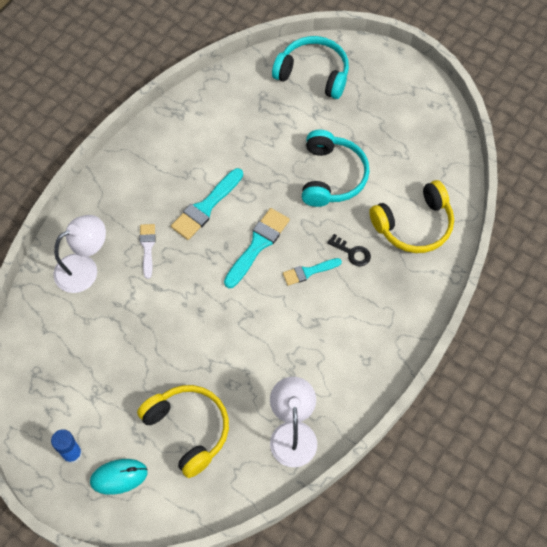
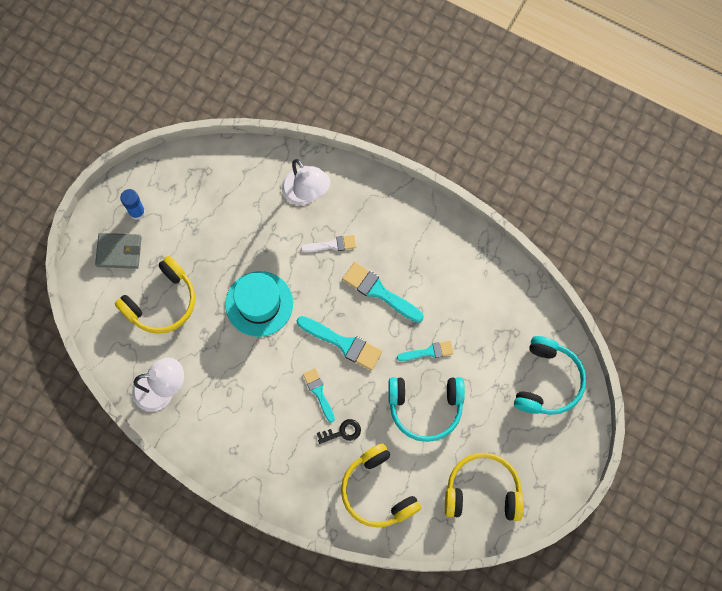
camera: 85 degrees right, 10 degrees up
turquoise mouse [90,459,148,495] -> grey wallet [95,233,142,269]
black key [327,234,371,266] -> black key turned 135 degrees counterclockwise [317,419,361,444]
none -> turquoise hat [225,271,293,337]
none -> turquoise brush [397,341,454,361]
none -> yellow headphones [445,453,524,521]

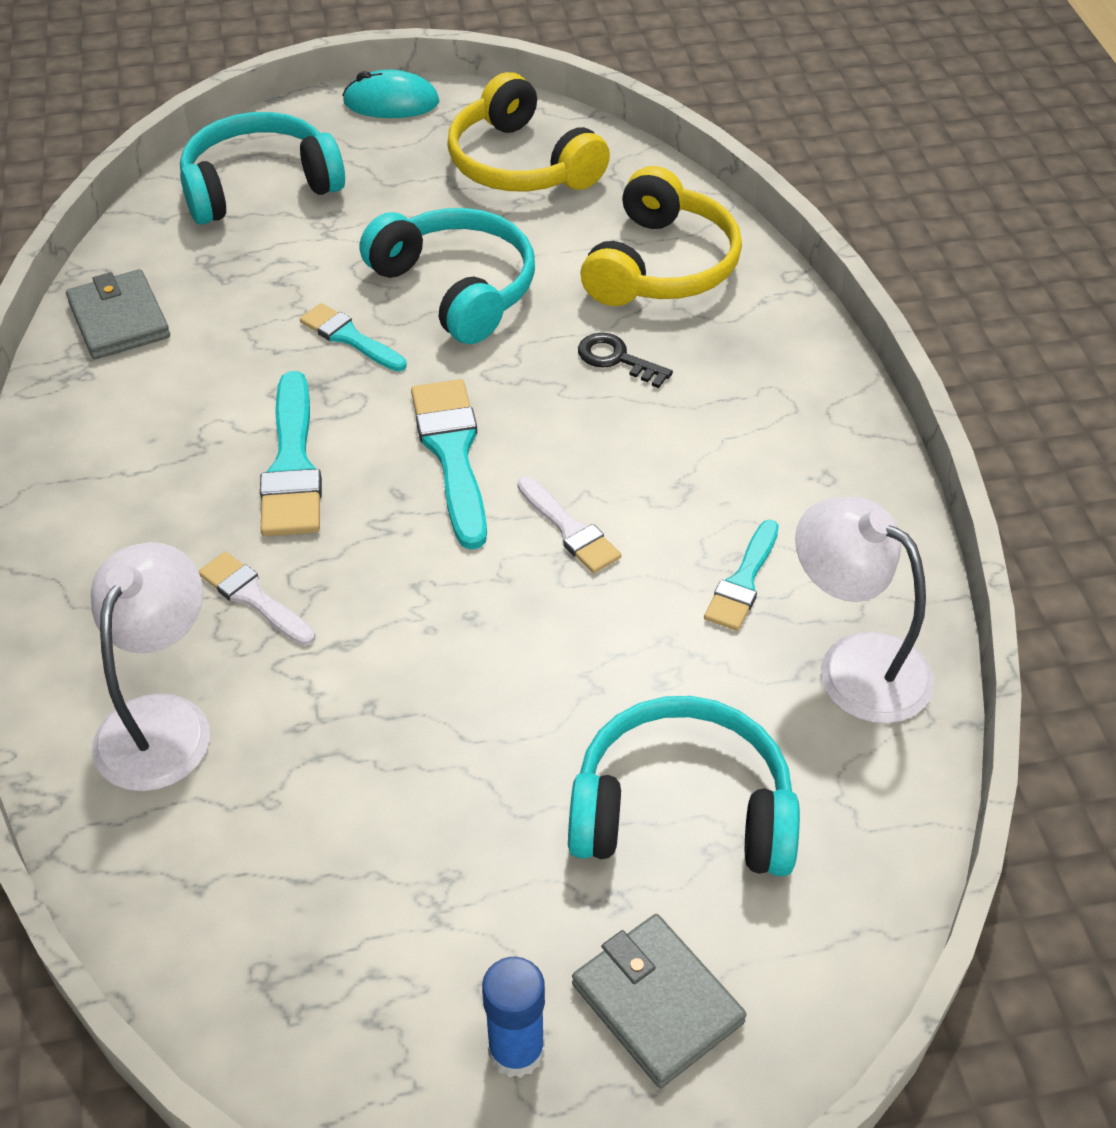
camera: 130 degrees left, 25 degrees down
yellow headphones [115,256,195,334] -> turquoise headphones [568,696,800,876]
turquoise hat [225,271,293,337] -> none
turquoise brush [303,368,335,423] -> turquoise brush moved to [704,520,779,631]
none -> grey wallet [66,269,170,359]
none -> turquoise mouse [342,70,439,118]
none -> white brush [517,477,621,573]

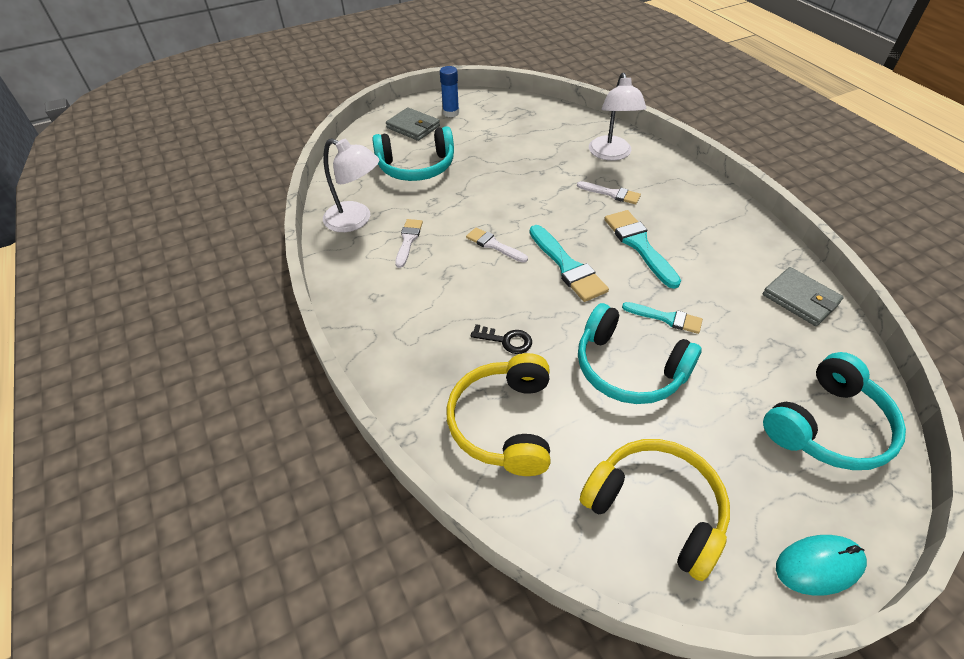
camera: 165 degrees right, 0 degrees up
turquoise brush [704,520,779,631] -> white brush [395,219,423,268]

